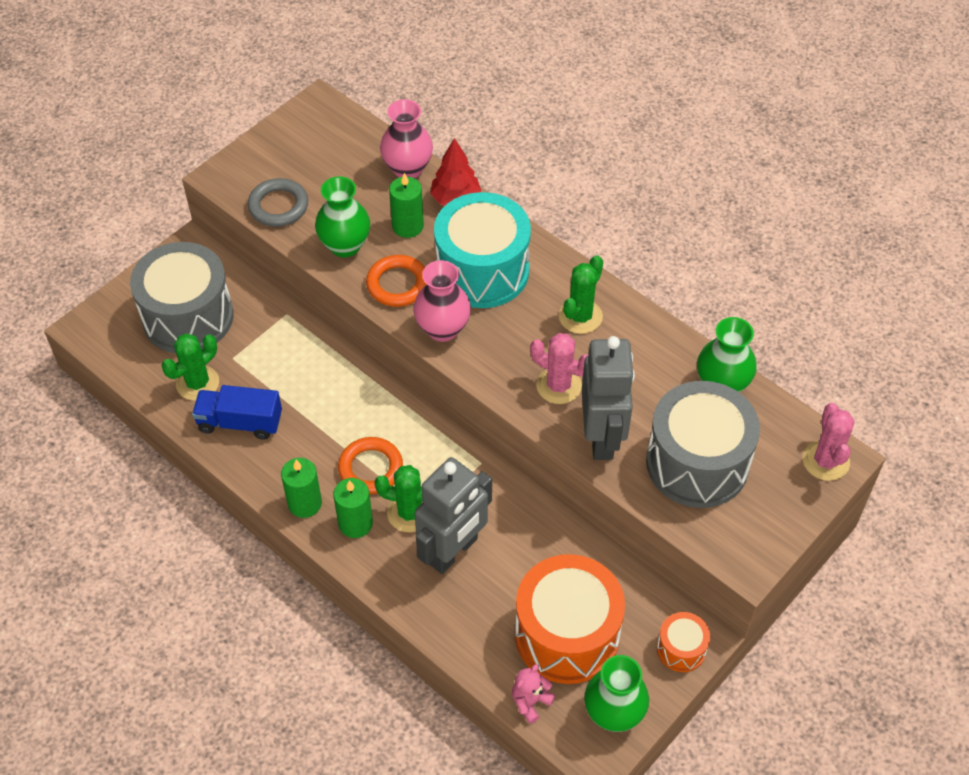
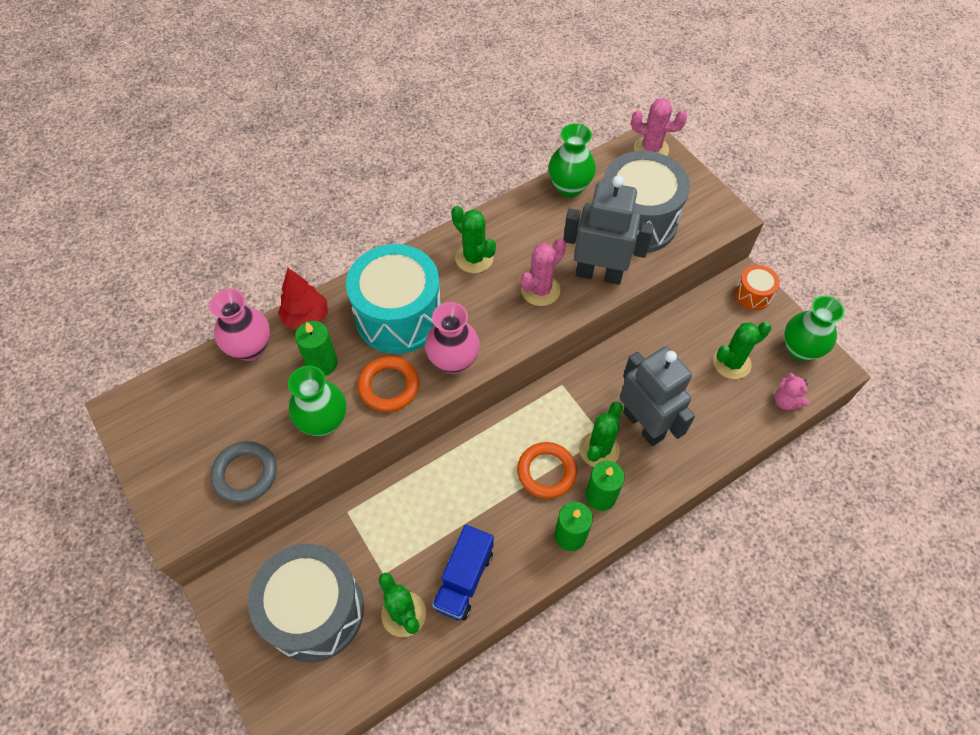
camera: 75 degrees left, 5 degrees up
orange drum [515,554,625,684] -> green cactus [713,322,771,379]

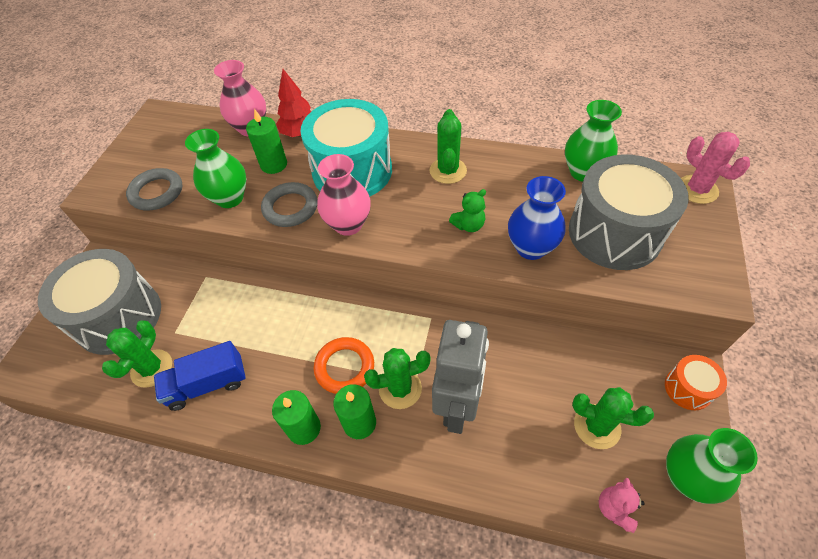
camera: 50 degrees right, 5 degrees down
orange ring [358,356,419,412] -> grey ring [261,182,318,227]
pink cactus [520,238,566,306] -> green teddy bear [449,189,486,232]
grey robot [563,176,654,285] -> blue vase [508,176,566,260]

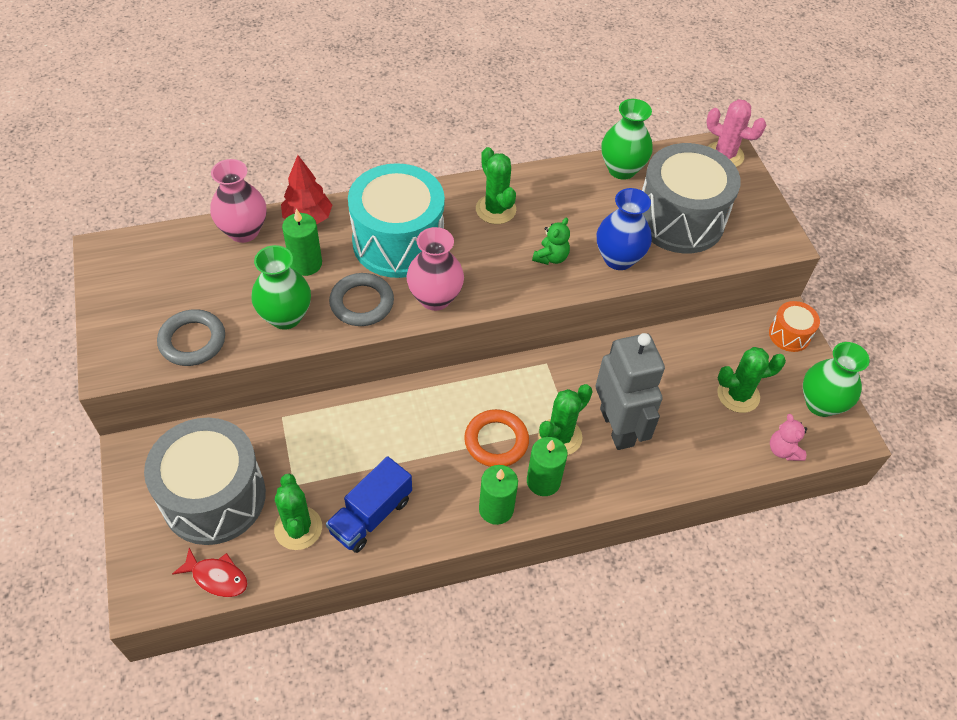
camera: 35 degrees left, 0 degrees up
none -> red fish [172,548,248,597]

